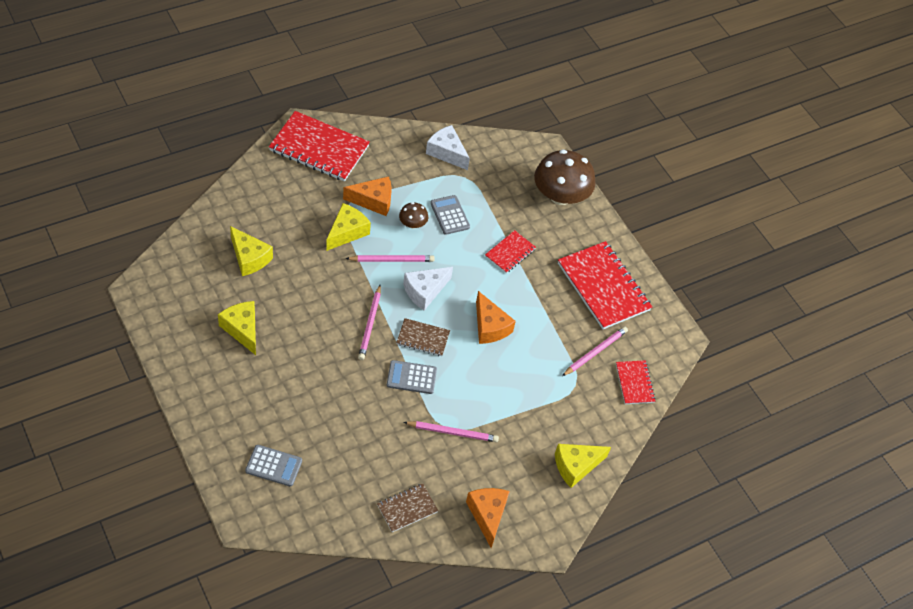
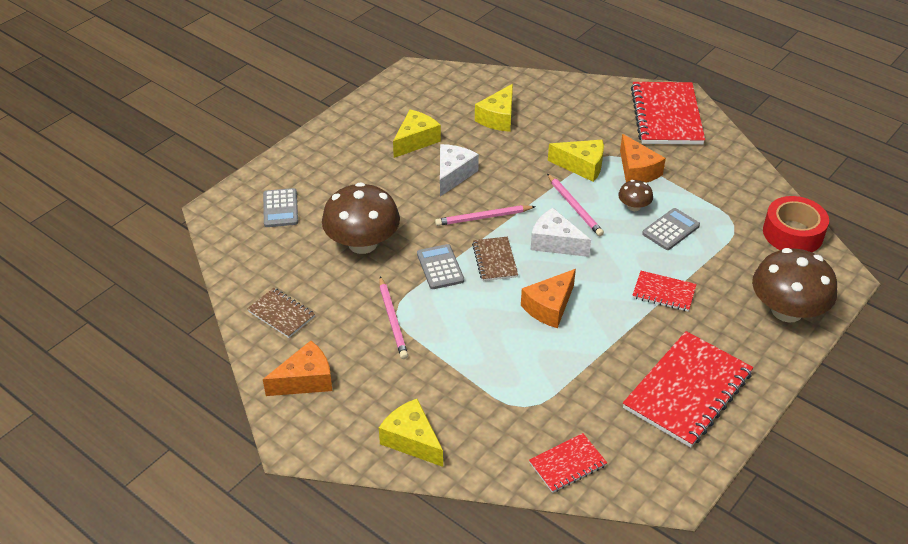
camera: 75 degrees right, 10 degrees down
white cheese [426,125,470,170] -> white cheese moved to [440,144,479,197]
pink pencil [562,326,628,376] -> none
none -> brown mushroom [322,182,400,254]
none -> red tape [763,196,829,252]

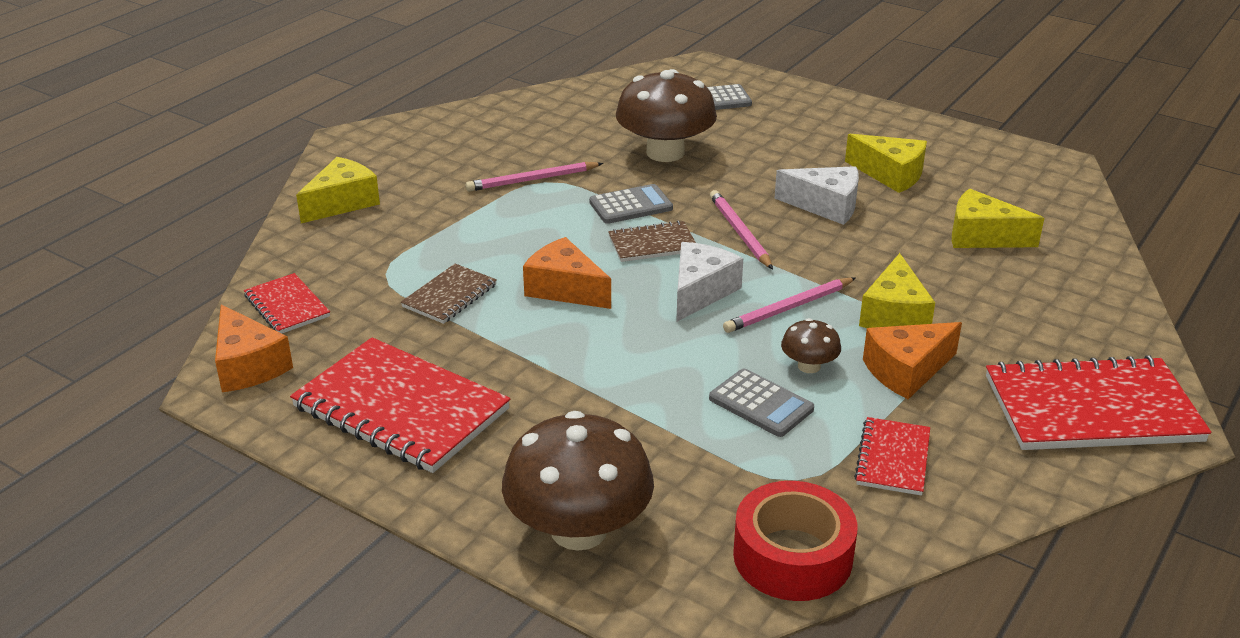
camera: 85 degrees right, 10 degrees down
brown notebook [247,288,315,338] -> brown notebook moved to [401,264,497,324]
orange cheese [263,341,332,396] -> orange cheese moved to [215,304,293,392]
red notebook [632,271,697,312] -> red notebook moved to [854,417,930,496]

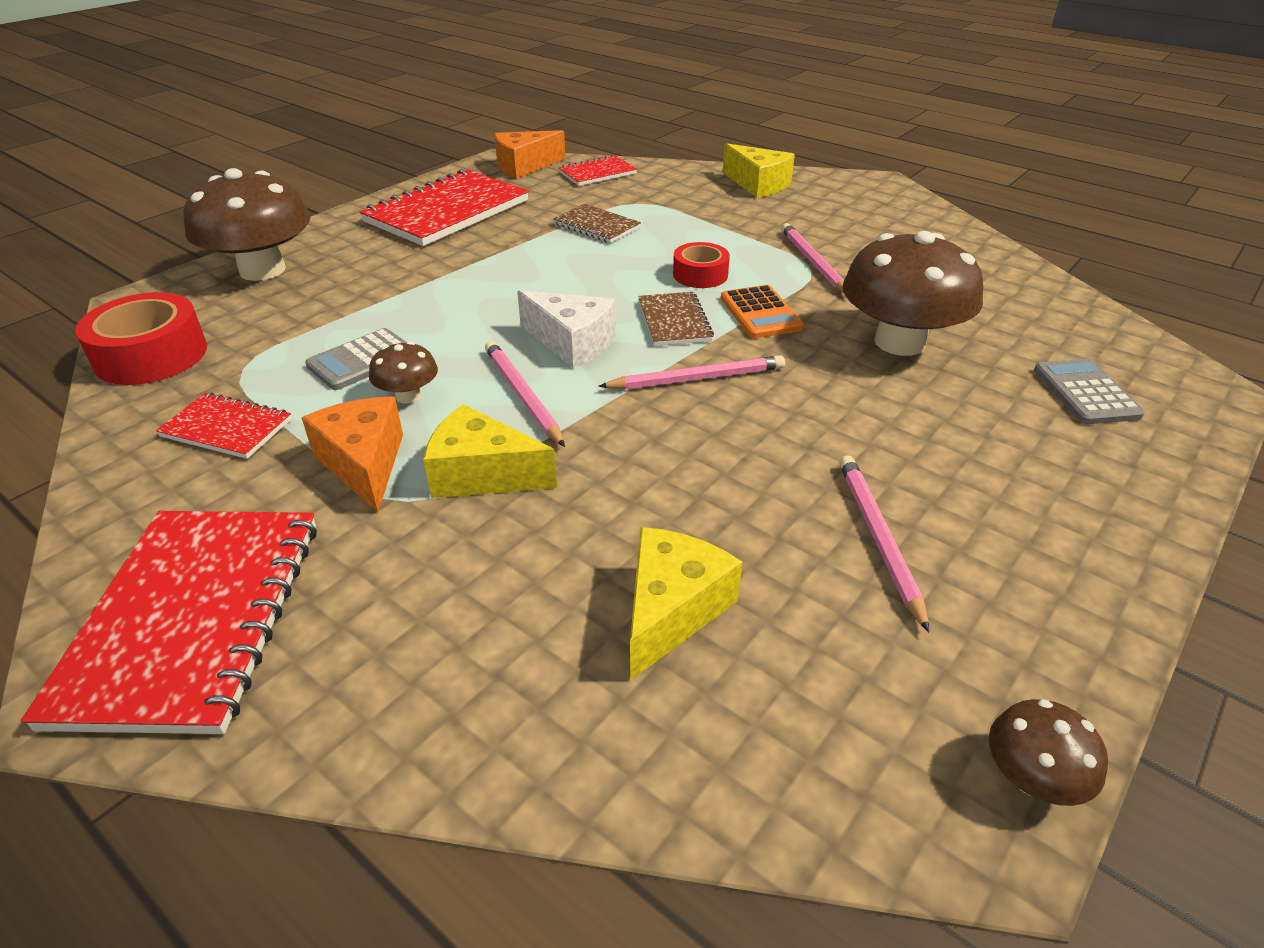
camera: 95 degrees right, 5 degrees up
orange cheese [523,237,611,309] -> none
grey calculator [589,184,673,224] -> orange calculator [721,285,804,338]
white cheese [774,166,859,225] -> none
yellow cheese [845,134,927,193] -> pink pencil [839,455,929,632]
none -> red tape [673,242,730,288]
none -> brown mushroom [989,699,1108,806]

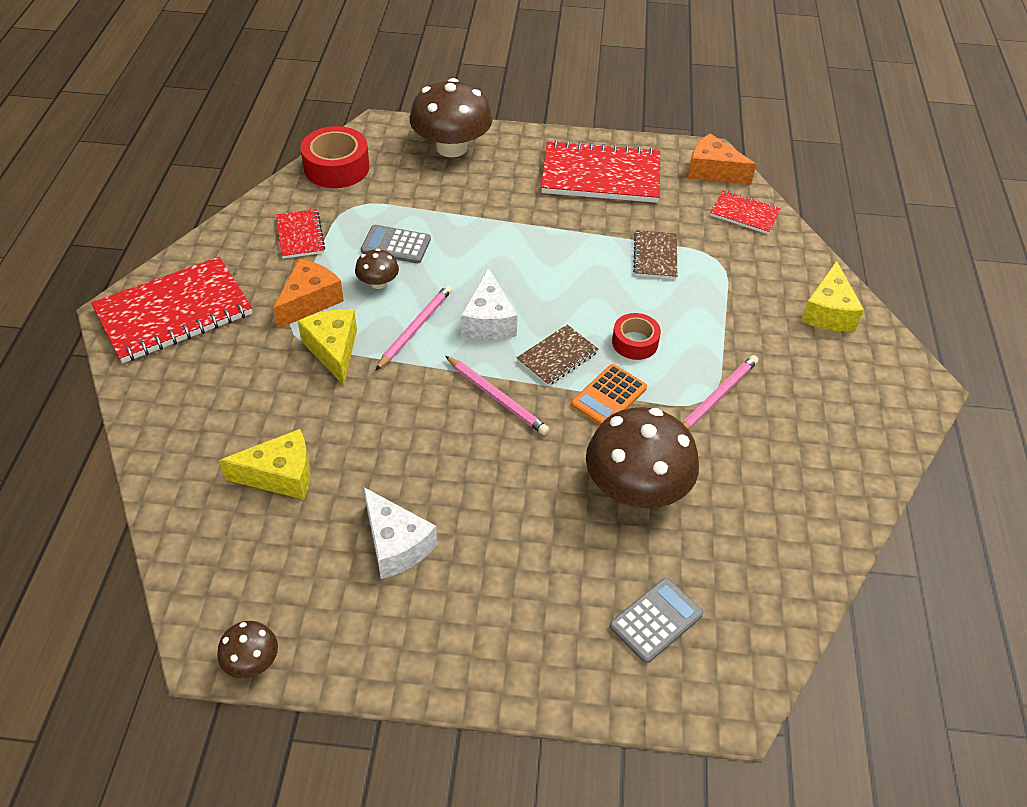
camera: 55 degrees right, 10 degrees up
pink pencil [839,455,929,632] -> white cheese [363,487,437,579]

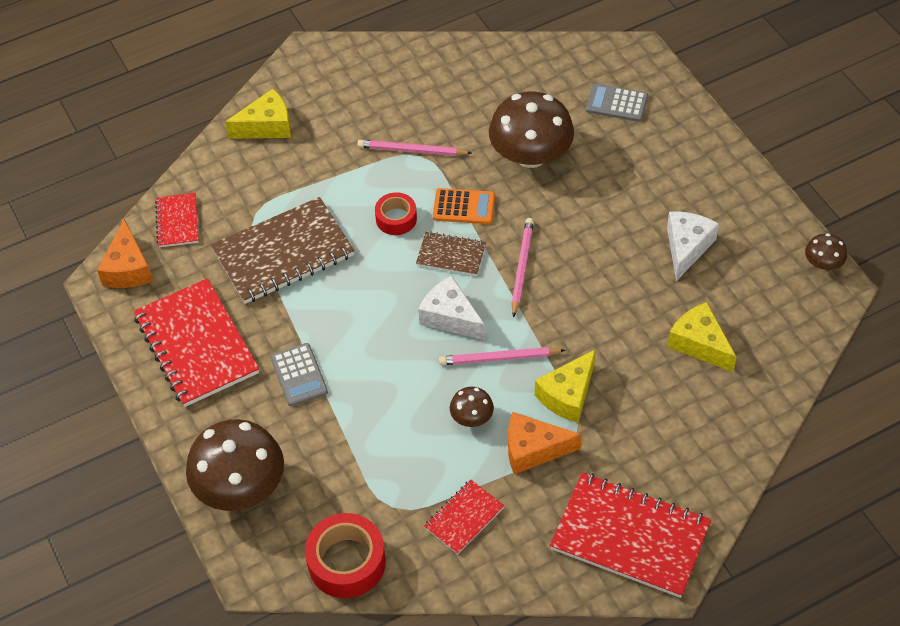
camera: 120 degrees left, 5 degrees up
grey calculator [361,225,431,264] -> grey calculator moved to [271,343,328,406]
white cheese [461,268,518,340] -> white cheese turned 105 degrees counterclockwise [418,276,486,340]
brown notebook [633,230,677,279] -> brown notebook [211,197,355,304], size x1.95

